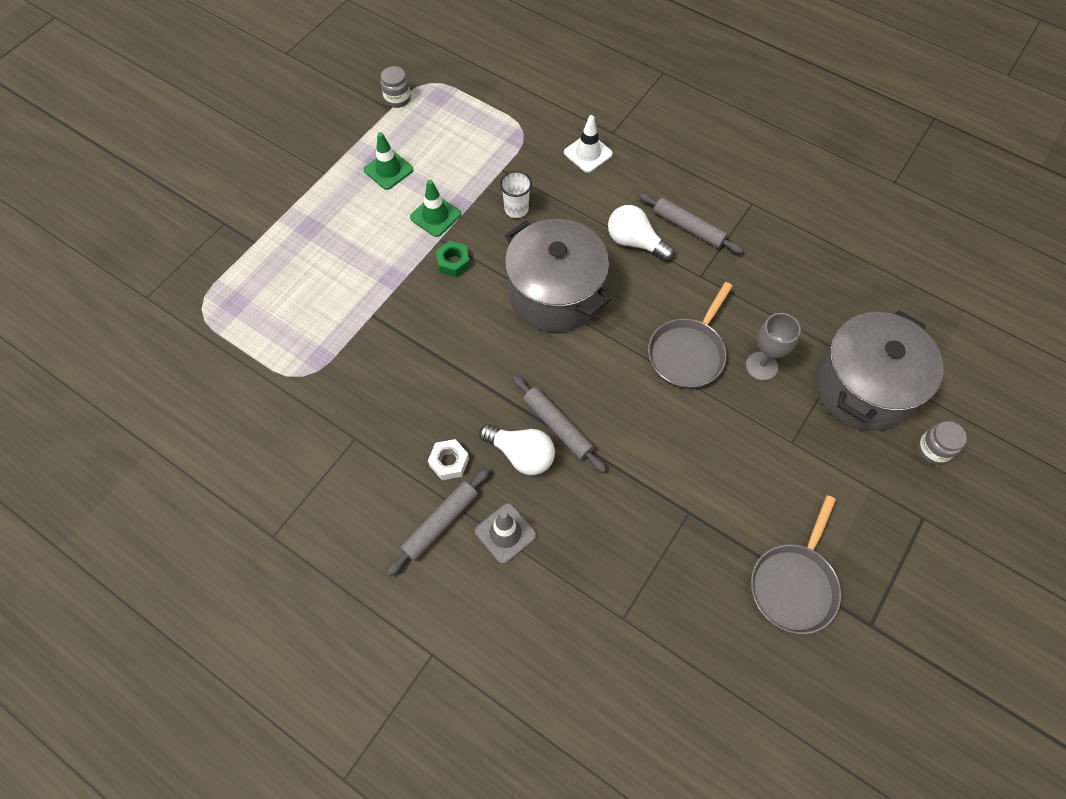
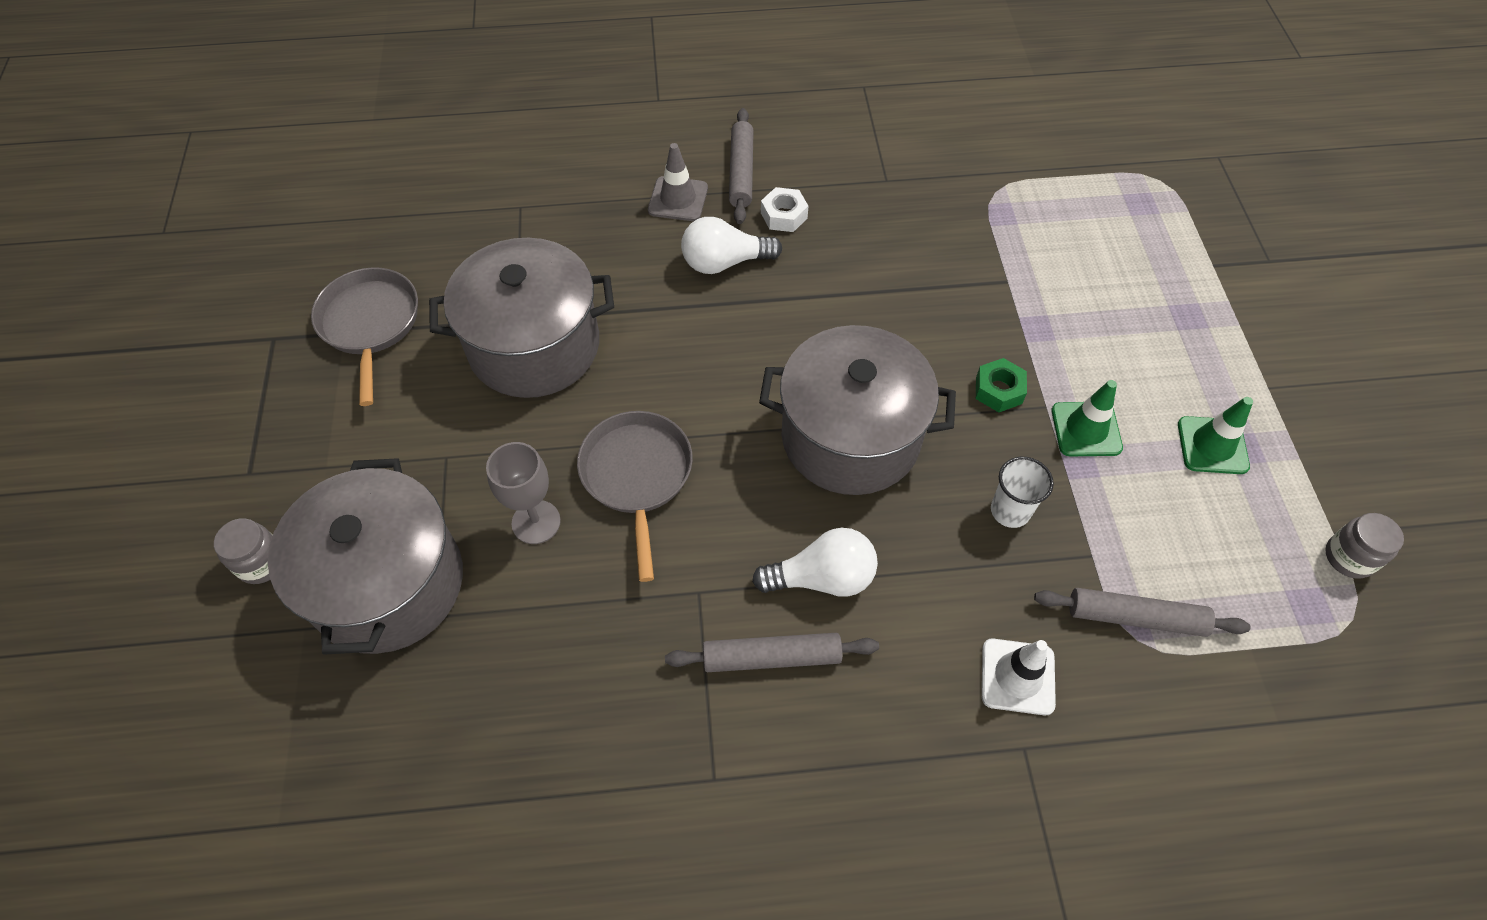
camera: 140 degrees right, 5 degrees down
grey rolling pin [513,375,607,473] -> grey rolling pin moved to [1034,588,1251,637]
none -> grey pot [429,238,614,398]

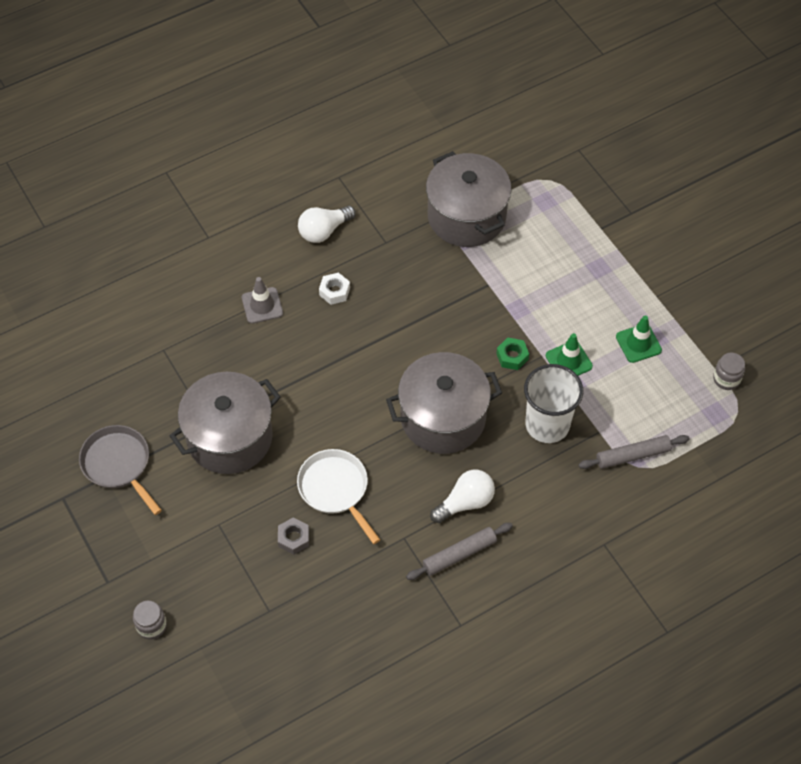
camera: 25 degrees left, 0 degrees up
grey pot [268,458,463,655] -> grey pot moved to [426,151,511,247]
grey goblet [486,442,561,544] -> grey nut [278,517,309,555]
grey pan [577,411,693,582] -> white pan [297,449,380,544]
white light bulb [681,217,782,274] -> white light bulb moved to [298,206,356,243]
grey rolling pin [729,108,754,224] -> none
white traffic cone [982,639,1056,715] -> none
white cup [991,457,1054,528] -> white cup [524,364,583,443], size x1.89

